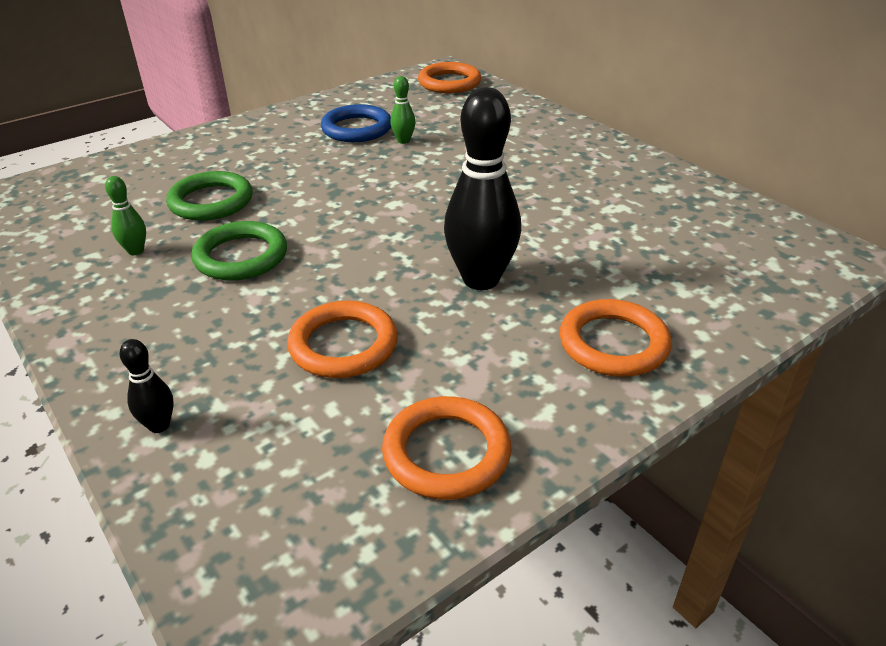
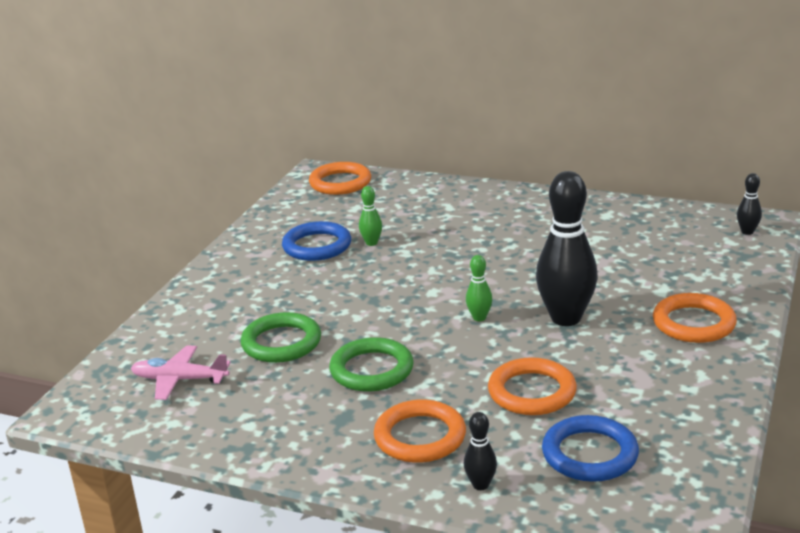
camera: 30 degrees left, 10 degrees down
green bowling pin [105,176,146,255] -> green bowling pin moved to [466,255,492,321]
orange ring [382,396,512,500] -> orange ring moved to [374,400,466,463]
none -> pink plane [131,345,231,400]
none -> blue ring [542,415,639,482]
none -> black bowling pin [737,173,762,235]

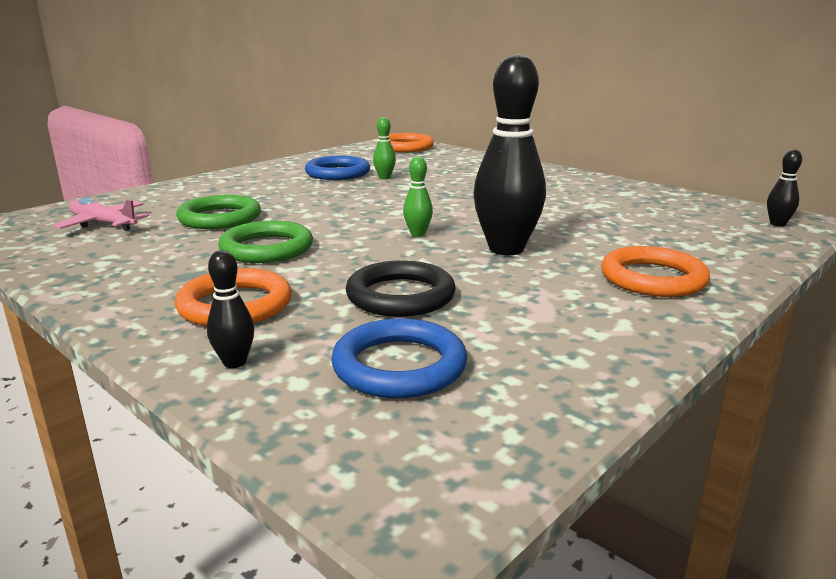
camera: 20 degrees right, 5 degrees down
orange ring [488,357,577,415] -> black ring [346,260,456,317]

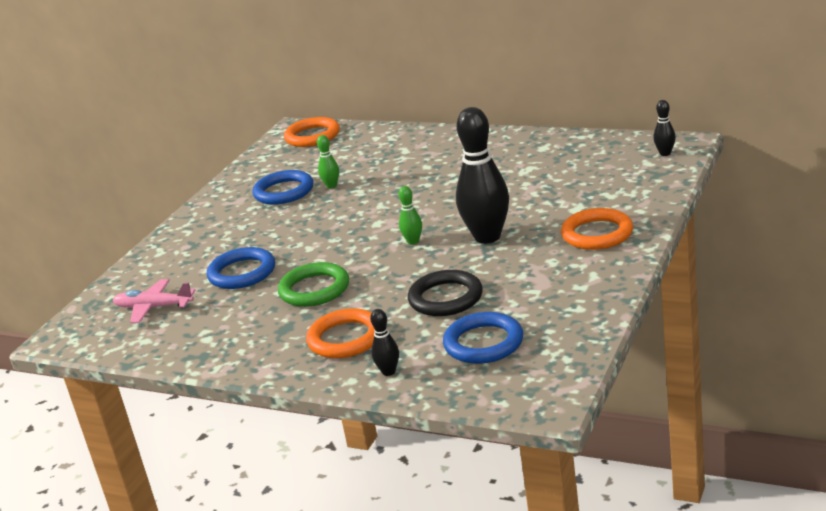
camera: 15 degrees left, 5 degrees up
green ring [176,195,261,229] -> blue ring [207,247,275,289]

